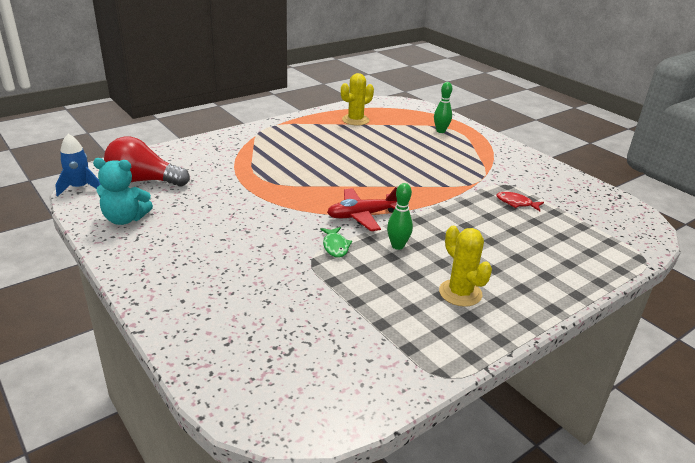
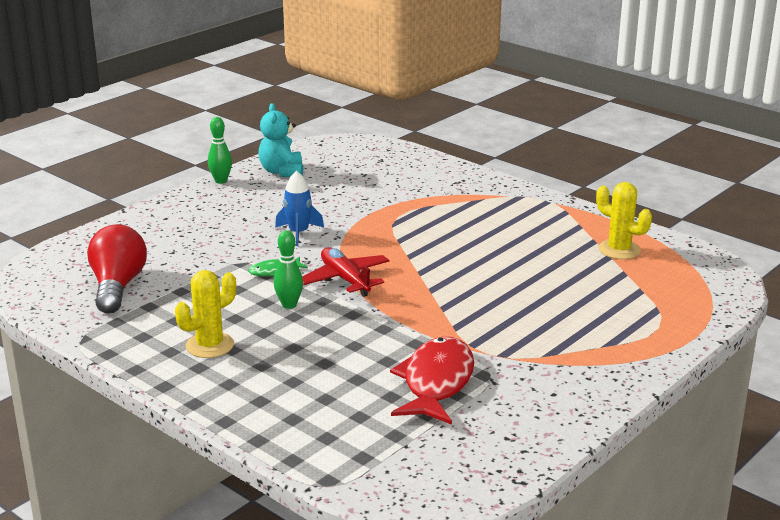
camera: 80 degrees right, 5 degrees down
blue rocket [55,134,101,197] -> blue rocket moved to [275,171,324,246]
red light bulb [104,136,190,187] -> red light bulb moved to [87,224,147,314]
green bowling pin [434,82,452,133] -> green bowling pin moved to [208,117,232,184]
red fish [497,192,544,211] -> red fish [390,337,474,425], size x2.11

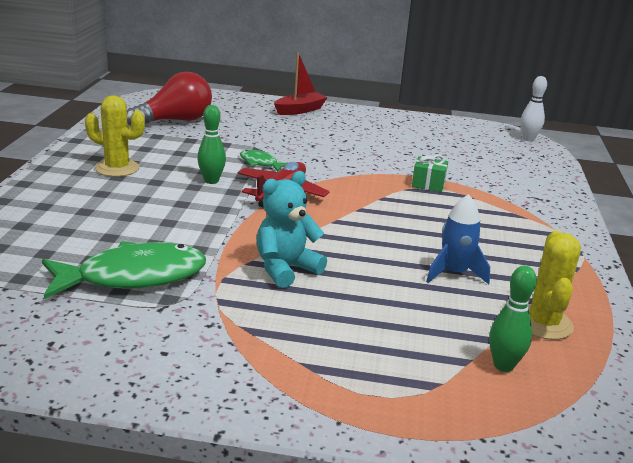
camera: 55 degrees right, 0 degrees up
green bowling pin [208,117,232,184] -> green bowling pin moved to [489,266,537,372]
turquoise teddy bear [258,103,303,177] -> turquoise teddy bear moved to [256,171,327,288]
blue rocket [275,171,324,246] -> blue rocket moved to [426,194,490,285]
red fish [390,337,474,425] -> green fish [42,241,206,299]
none -> red boat [274,53,328,115]
none -> green gift [412,155,448,192]
none -> white bowling pin [520,76,547,141]

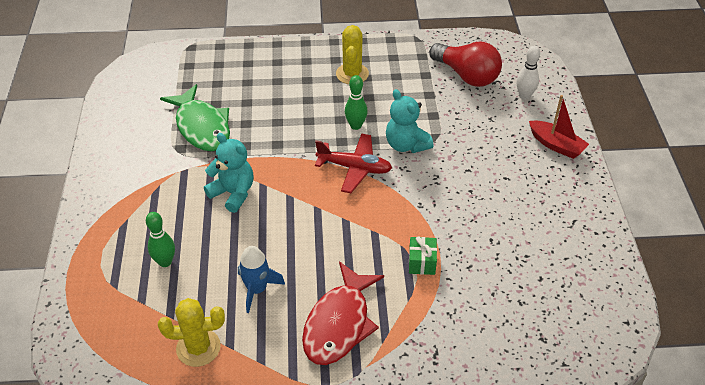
camera: 80 degrees right, 20 degrees up
green fish [240,150,287,172] -> turquoise teddy bear [386,89,433,153]
green bowling pin [489,266,537,372] -> green bowling pin moved to [146,212,175,267]
white bowling pin [520,76,547,141] -> white bowling pin moved to [517,46,540,100]
none -> red fish [302,261,384,365]

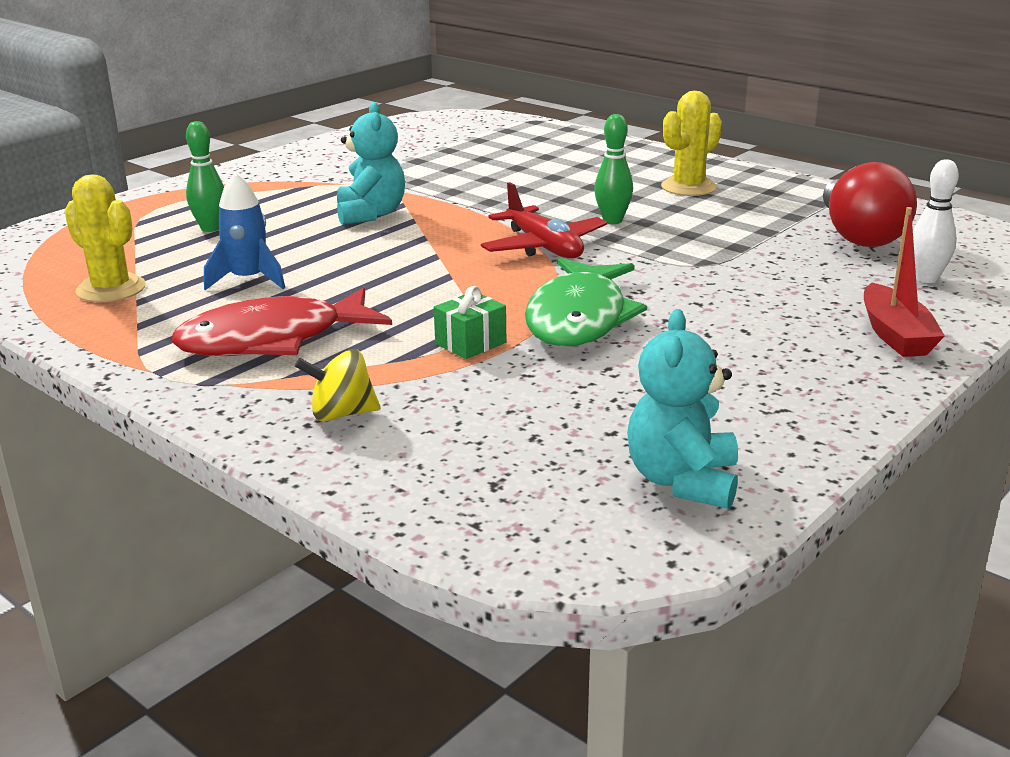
camera: 45 degrees right, 20 degrees down
green fish [160,84,230,151] -> green fish moved to [525,258,647,346]
turquoise teddy bear [386,89,433,153] -> turquoise teddy bear moved to [627,309,738,509]
none -> yellow spinning top [295,349,380,422]

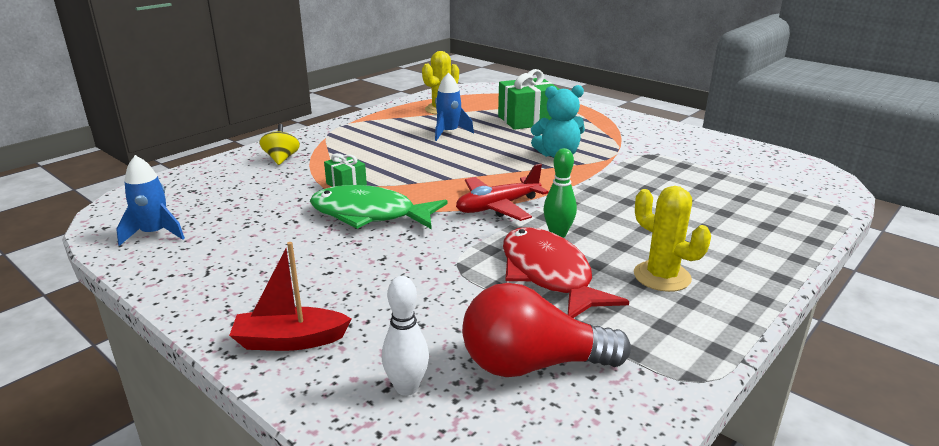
camera: 90 degrees right, 0 degrees up
red fish [171,287,392,356] -> red fish moved to [503,227,629,318]
green bowling pin [186,121,224,232] -> green gift [498,69,559,130]
turquoise teddy bear [627,309,738,509] -> blue rocket [116,155,185,246]

